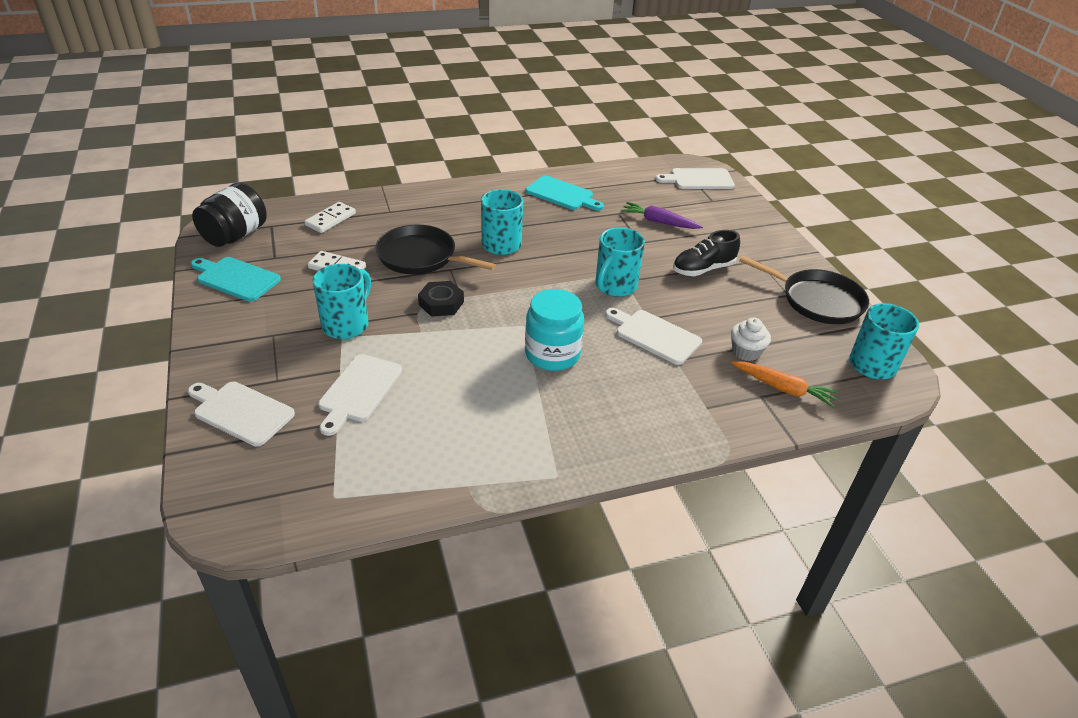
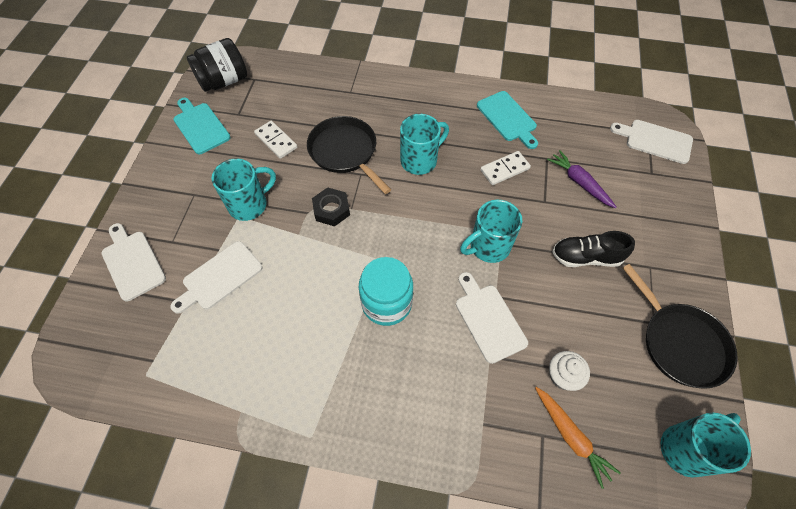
camera: 30 degrees right, 20 degrees up
white domino [304,202,356,233] -> white domino moved to [480,151,531,185]

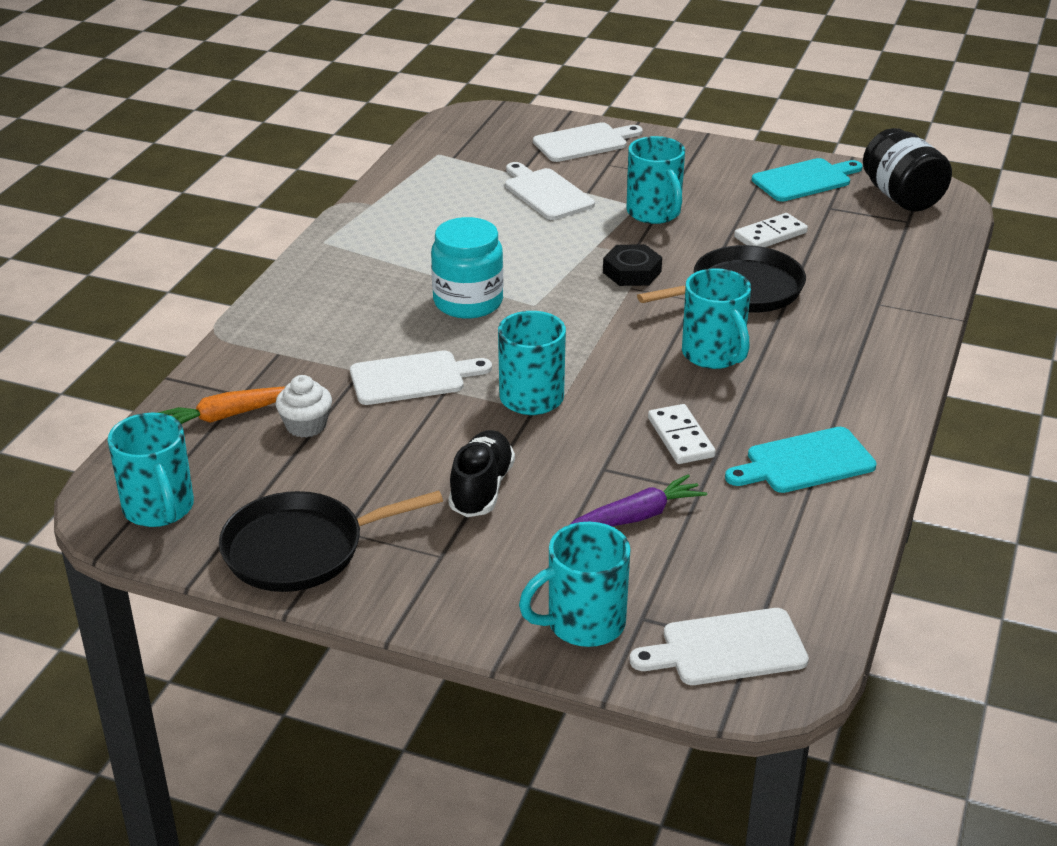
camera: 100 degrees right, 25 degrees down
white cutting board [610,120,693,164] -> white cutting board turned 135 degrees counterclockwise [630,608,809,685]
none -> turquoise mug [519,522,631,647]

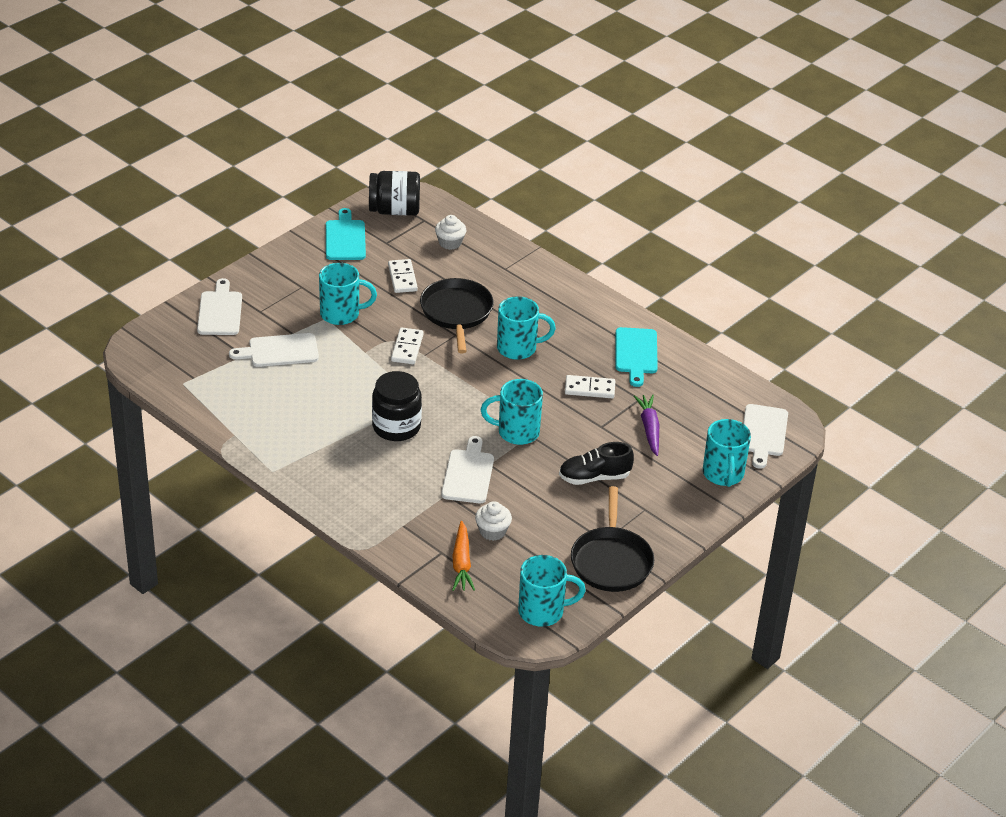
camera: 70 degrees left, 5 degrees up
turquoise jar [431,217,503,319] -> black jar [372,371,422,441]
black shoe [448,430,515,517] -> black shoe turned 45 degrees counterclockwise [559,442,634,485]
black nut [603,244,662,286] -> white domino [391,327,424,364]
none -> white cupcake [435,215,466,250]

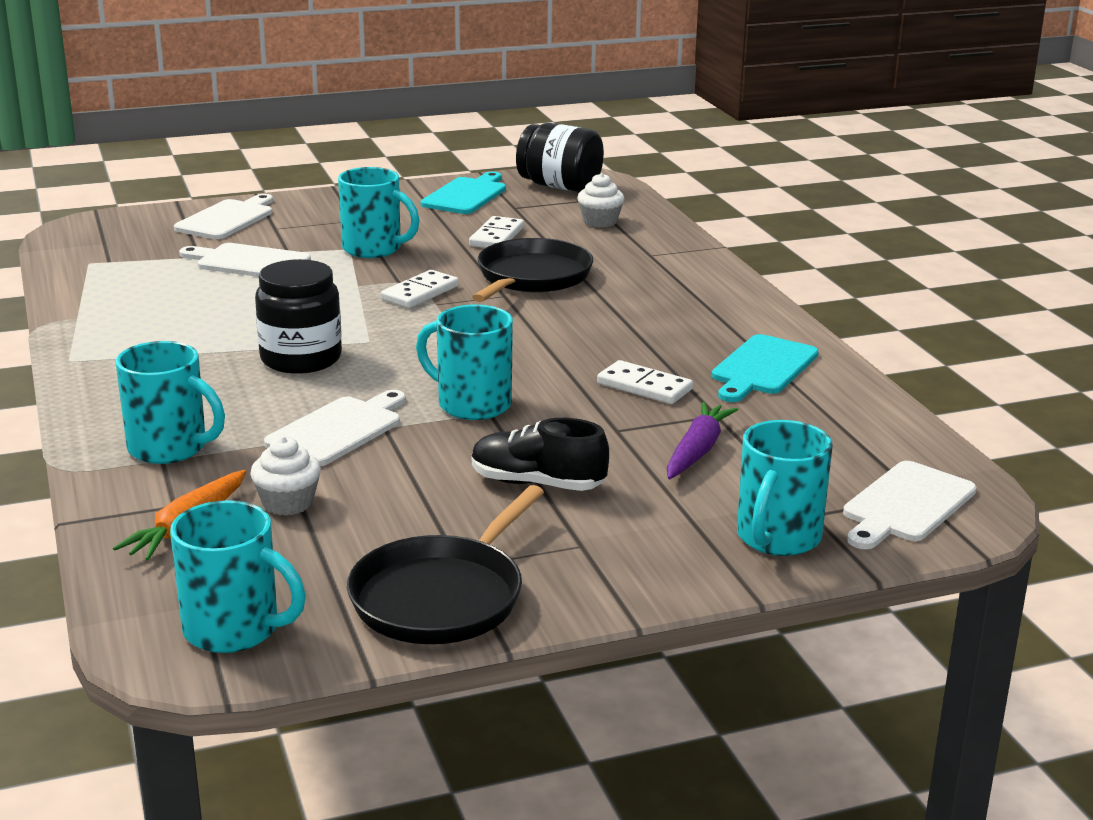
camera: 30 degrees right, 15 degrees down
turquoise mug [497,296,556,360] -> turquoise mug moved to [116,341,225,464]

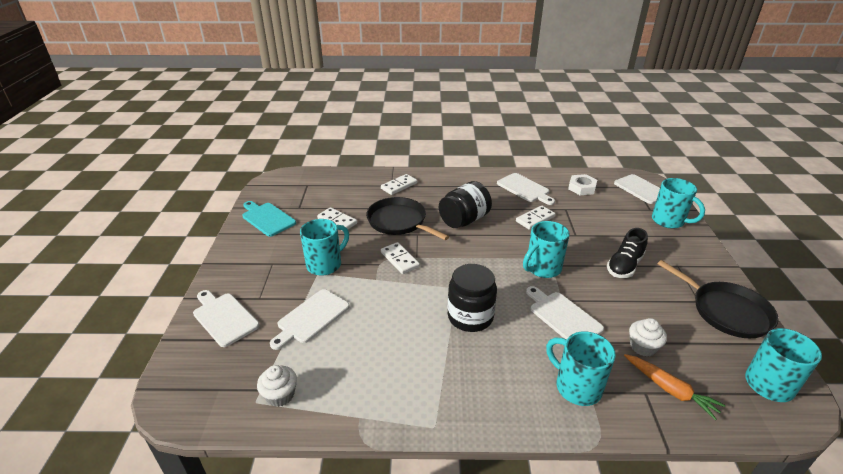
camera: 70 degrees left, 10 degrees up
turquoise mug [116,341,225,464] -> turquoise mug turned 90 degrees counterclockwise [546,331,616,406]
black jar [516,123,604,192] -> black jar moved to [439,181,492,228]
white cupcake [577,173,624,228] -> white cupcake moved to [257,365,297,407]
purple carrot [667,402,738,479] -> none
turquoise cutting board [712,334,819,402] -> white cutting board [497,173,555,205]
none -> white domino [381,174,417,195]
none -> white nut [568,174,597,195]

